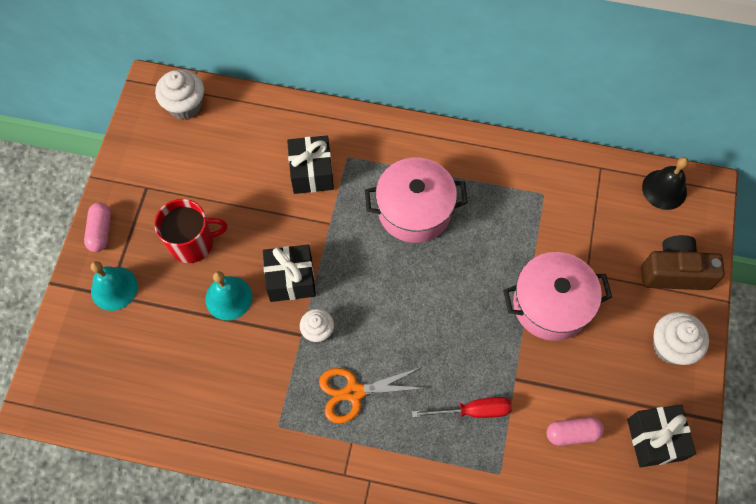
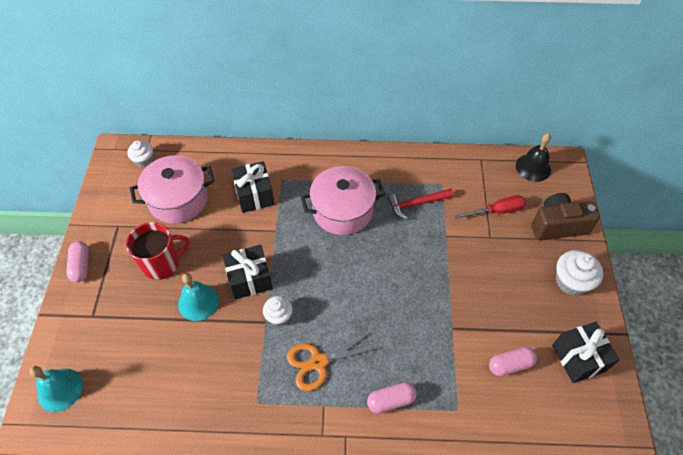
camera: 10 degrees left, 10 degrees down
turquoise bell [91,261,138,311] -> turquoise bell moved to [29,366,83,412]
white cupcake [155,69,204,120] -> white cupcake [127,141,153,167], size x0.64
red screwdriver [412,397,512,418] -> red screwdriver moved to [455,195,526,219]
pink pot [503,252,612,341] -> pink pot moved to [130,155,215,224]
none -> pink capsule [367,382,417,413]
none -> red hammer [387,188,454,219]

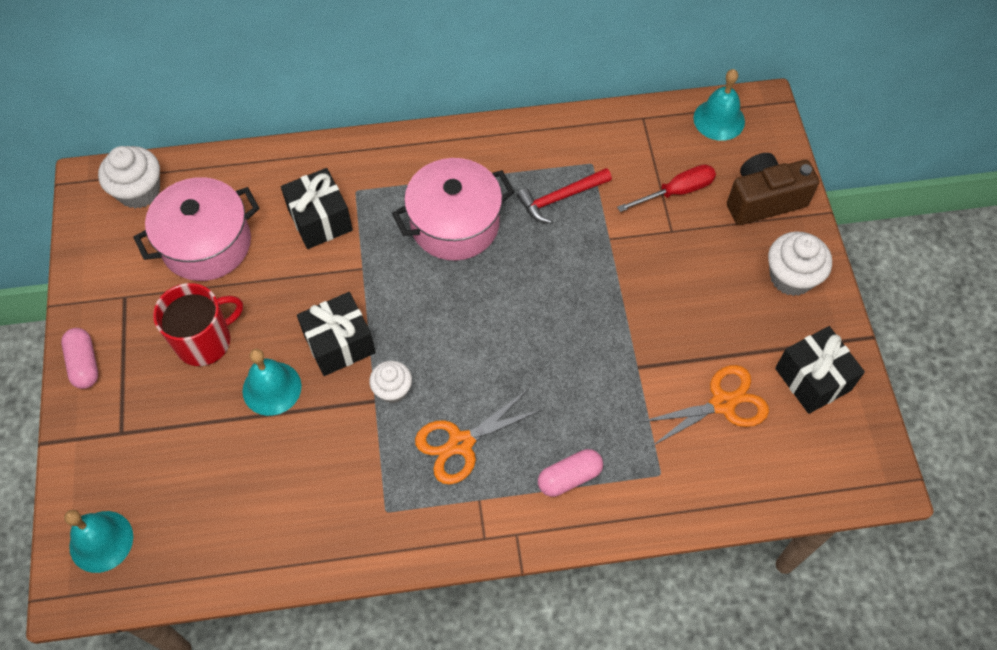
camera: 10 degrees left, 5 degrees up
white cupcake [127,141,153,167] -> white cupcake [98,146,160,208], size x1.56
pink capsule [489,347,537,376] -> orange scissors [640,365,769,447]
black bell [516,133,551,182] -> turquoise bell [693,69,745,141]

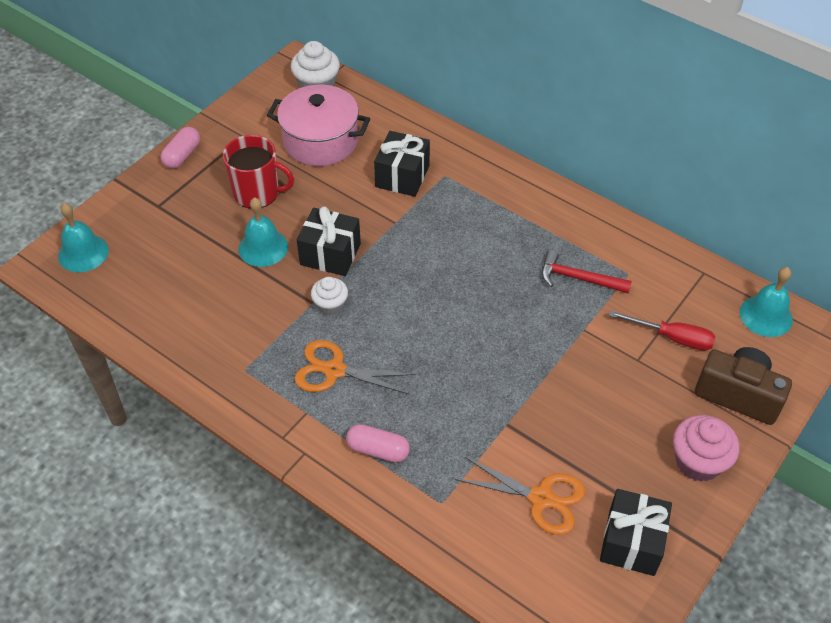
camera: 45 degrees right, 10 degrees down
pink pot [392,158,515,261] -> none
white cupcake [768,231,832,296] -> pink cupcake [673,415,739,482]

